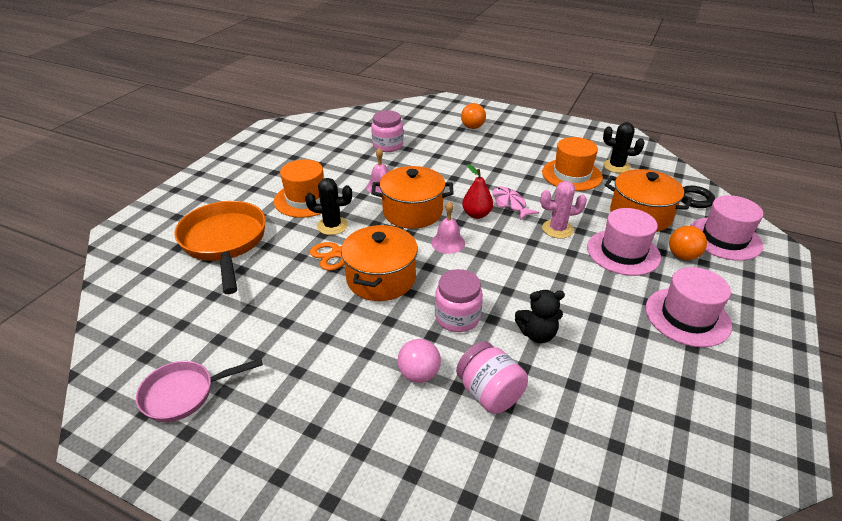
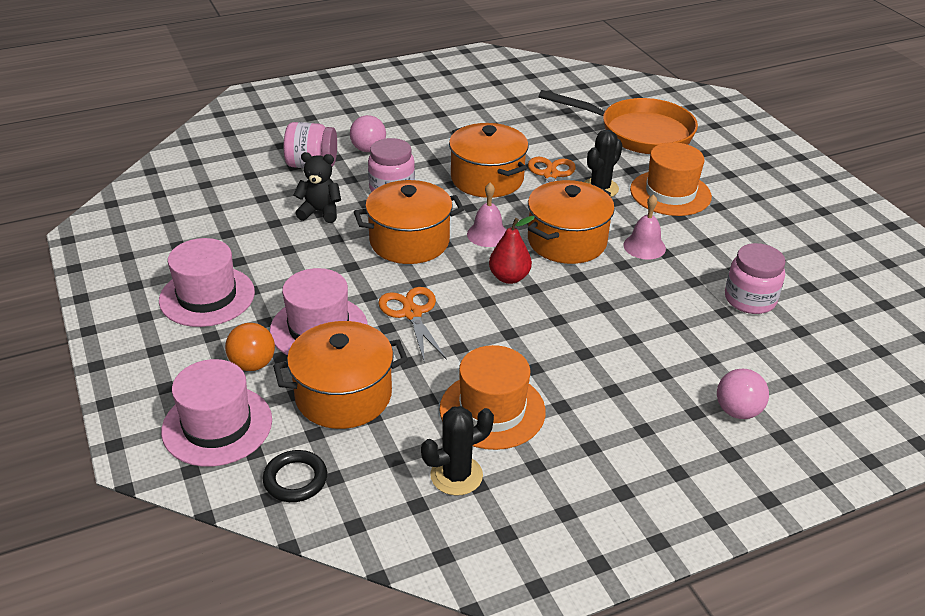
camera: 130 degrees right, 0 degrees up
pink pan [136,358,263,422] -> none
orange ball [461,103,486,129] -> pink ball [717,369,769,419]
pink fish [492,186,539,220] -> none
black teddy bear [515,290,565,343] -> black teddy bear turned 60 degrees clockwise [293,152,341,223]
pink cactus [540,181,587,239] -> orange scissors [378,287,447,363]
none -> orange pot [354,180,464,264]

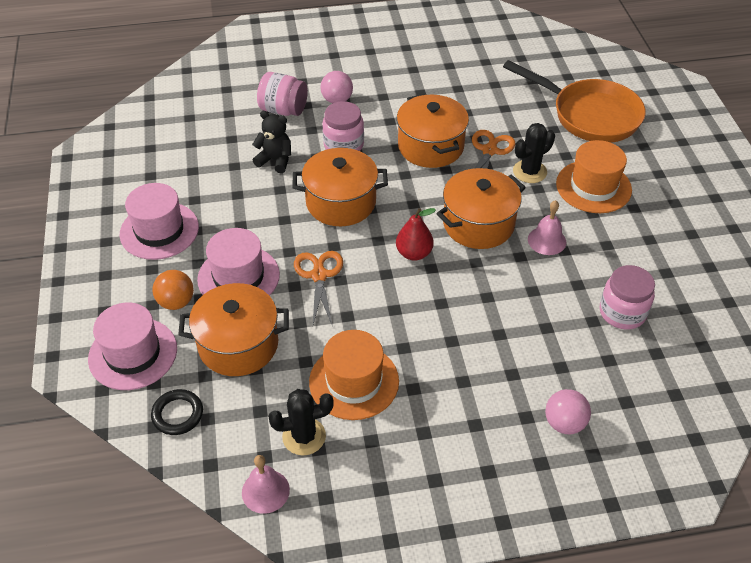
camera: 15 degrees right, 10 degrees up
pink bell [467,183,506,247] -> pink bell moved to [242,455,290,514]

